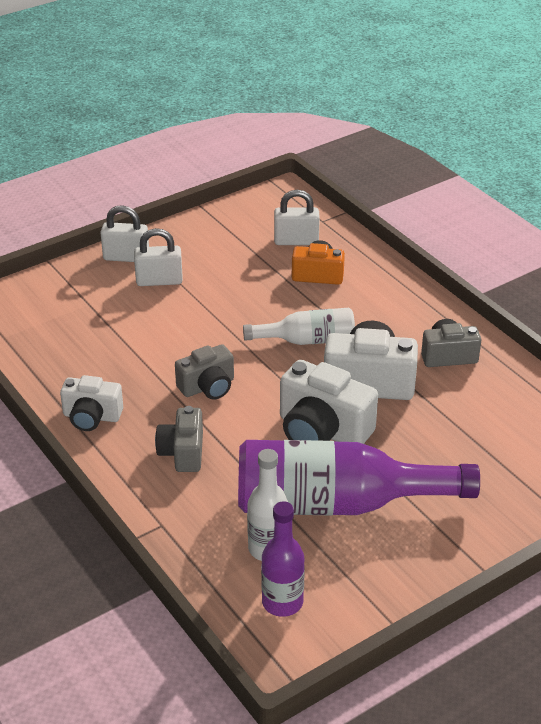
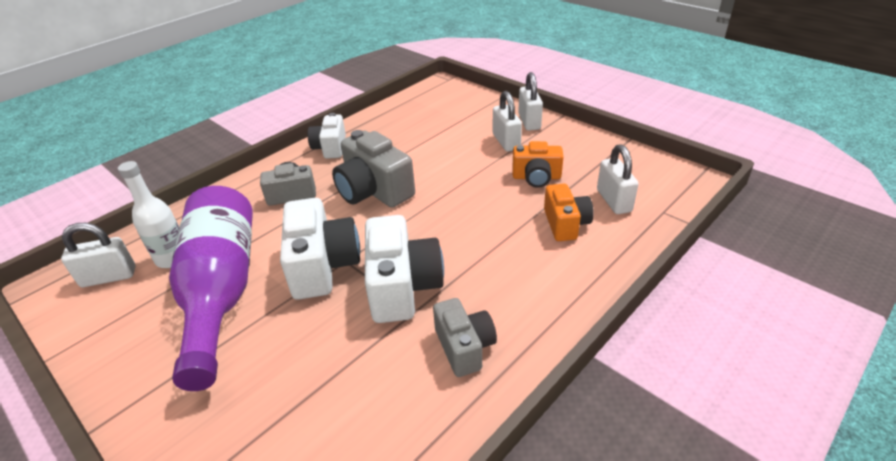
camera: 80 degrees right, 0 degrees up
grey camera [175,344,234,399] -> grey camera [332,130,415,207], size x1.60
white bottle [243,308,355,345] -> none
purple bottle [261,501,305,617] -> white padlock [61,223,136,287]
white camera [280,360,378,444] -> white camera turned 150 degrees clockwise [280,198,360,300]
none -> orange camera [512,141,563,188]

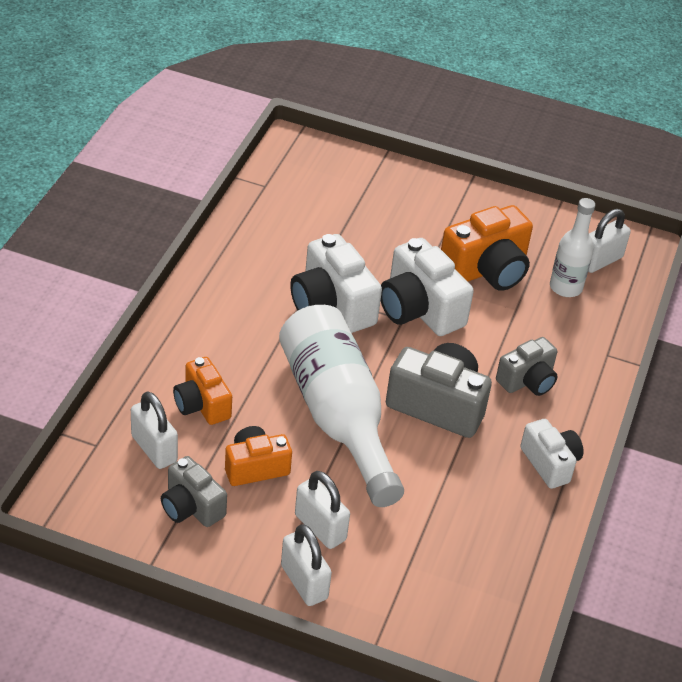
camera: 150 degrees right, 5 degrees up
purple bottle [169,186,253,391] -> orange camera [441,205,533,291]
grey camera [433,298,497,377] -> grey camera moved to [161,456,227,527]
none -> white bottle [279,305,404,507]

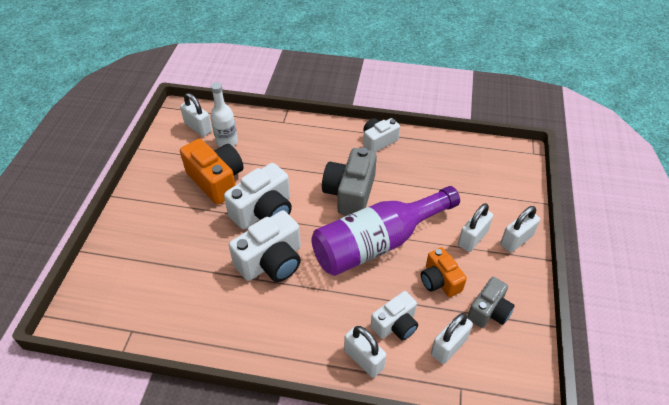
camera: 95 degrees left, 5 degrees up
orange camera [173,357,232,425] -> white camera [371,291,418,340]
white bottle [279,305,404,507] -> purple bottle [311,186,460,276]
grey camera [496,337,558,396] -> none
none -> white padlock [344,326,386,378]

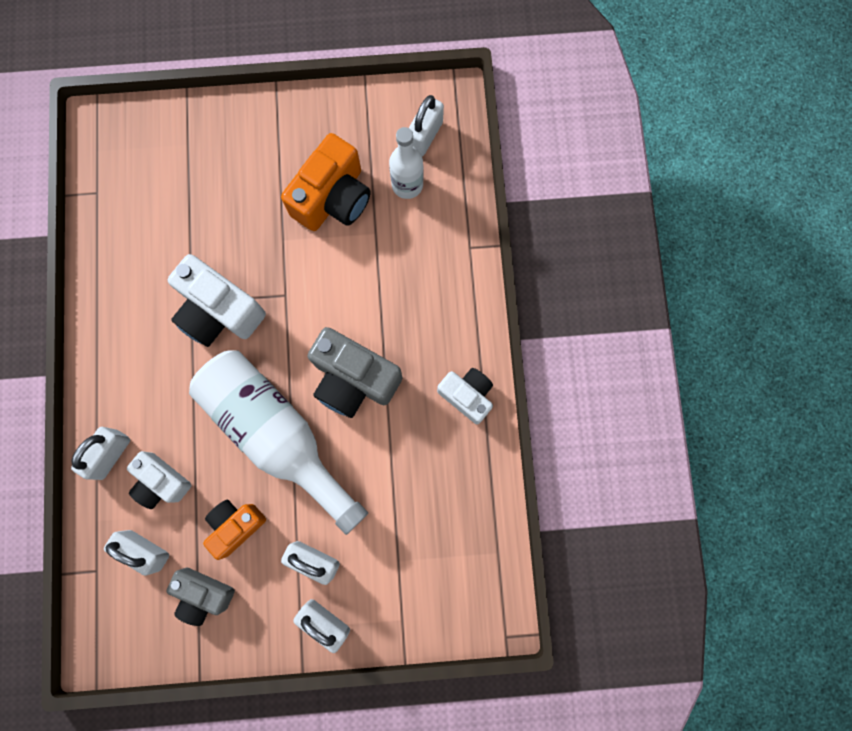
camera: 75 degrees right, 30 degrees up
white camera [224,163,292,229] -> none
purple bottle [311,186,460,276] -> white bottle [189,350,368,535]
grey camera [322,148,377,216] -> grey camera turned 150 degrees counterclockwise [308,327,402,418]

